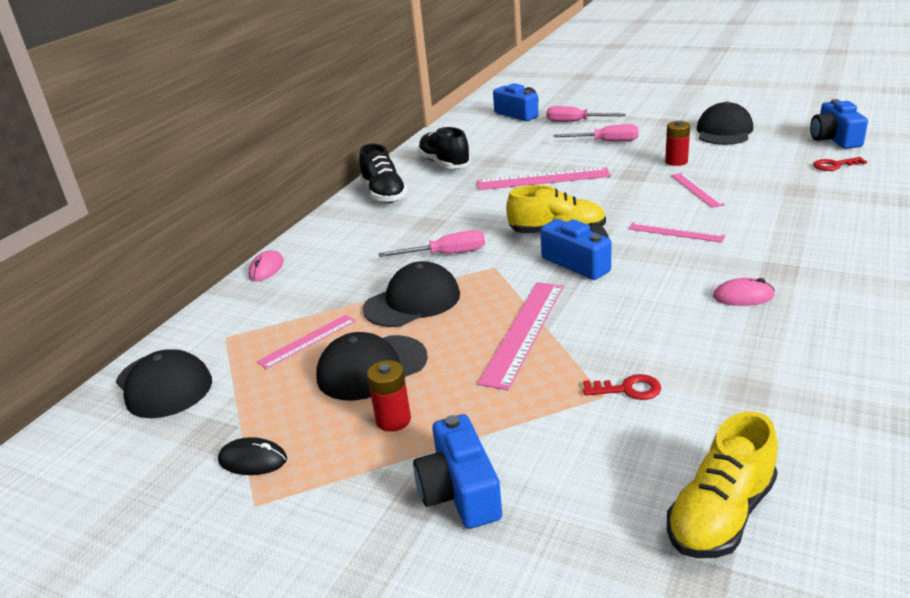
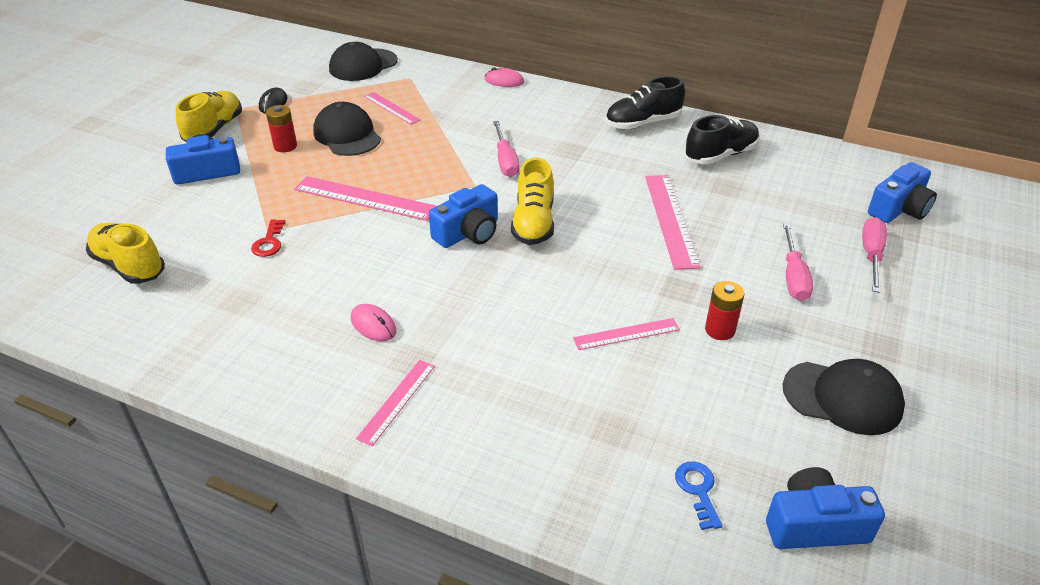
camera: 85 degrees right, 10 degrees up
black cap [363,261,460,327] -> none
pink ruler [628,222,725,243] -> pink ruler moved to [356,360,435,446]
pink mouse [713,278,775,306] -> pink mouse turned 45 degrees counterclockwise [351,304,396,341]
red key [813,157,867,171] -> blue key [675,462,722,530]
none -> yellow shoe [176,91,242,142]

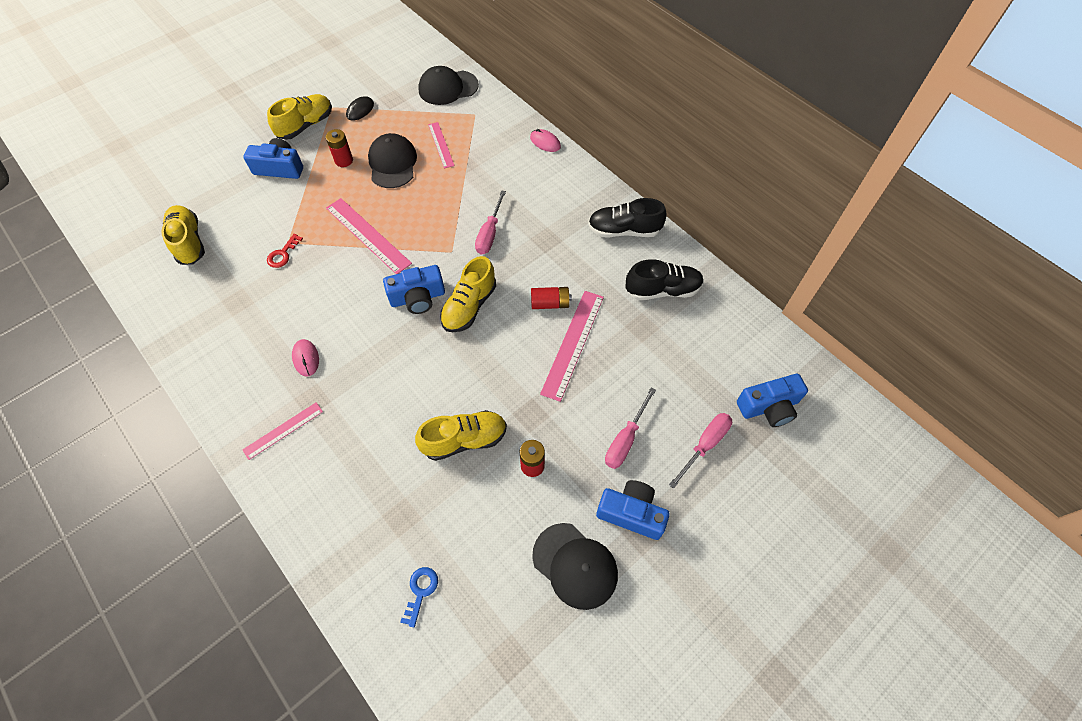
camera: 25 degrees right, 20 degrees up
pink ruler [573,318,680,350] -> yellow shoe [415,410,507,461]
blue camera [766,467,885,549] -> blue camera moved to [596,480,670,540]
none -> red battery [531,287,572,309]

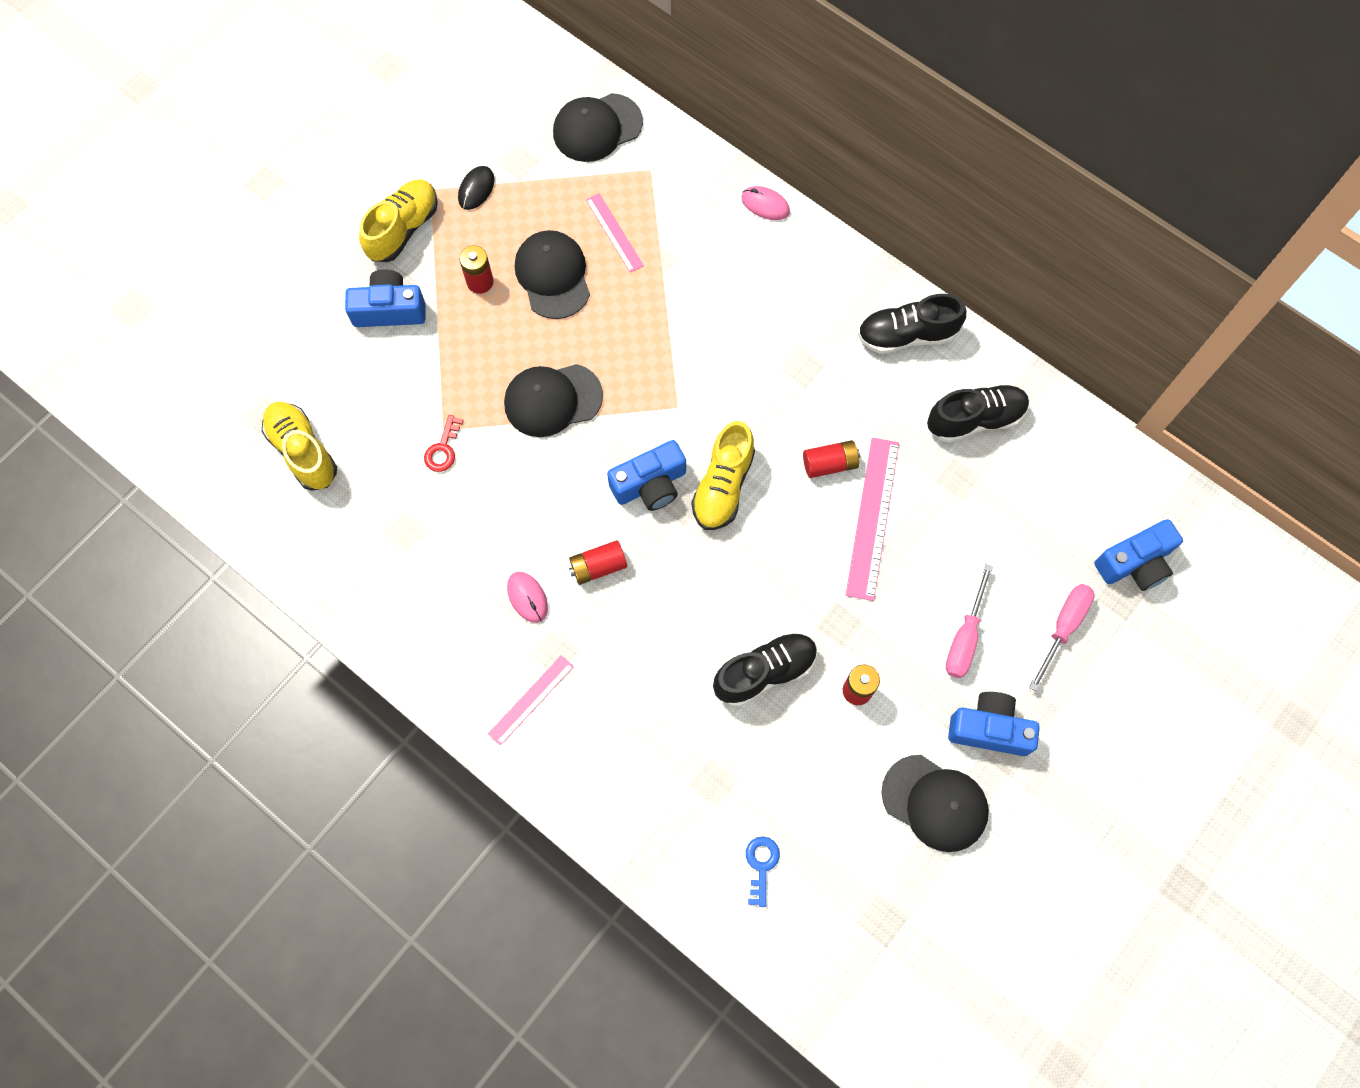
camera: 10 degrees left, 10 degrees up
pink ruler [326,198,412,274] -> black cap [504,364,603,437]
yellow shoe [415,410,507,461] -> black shoe [713,631,818,707]
pink screwdriver [475,190,506,254] -> none
none -> red battery [569,540,627,585]

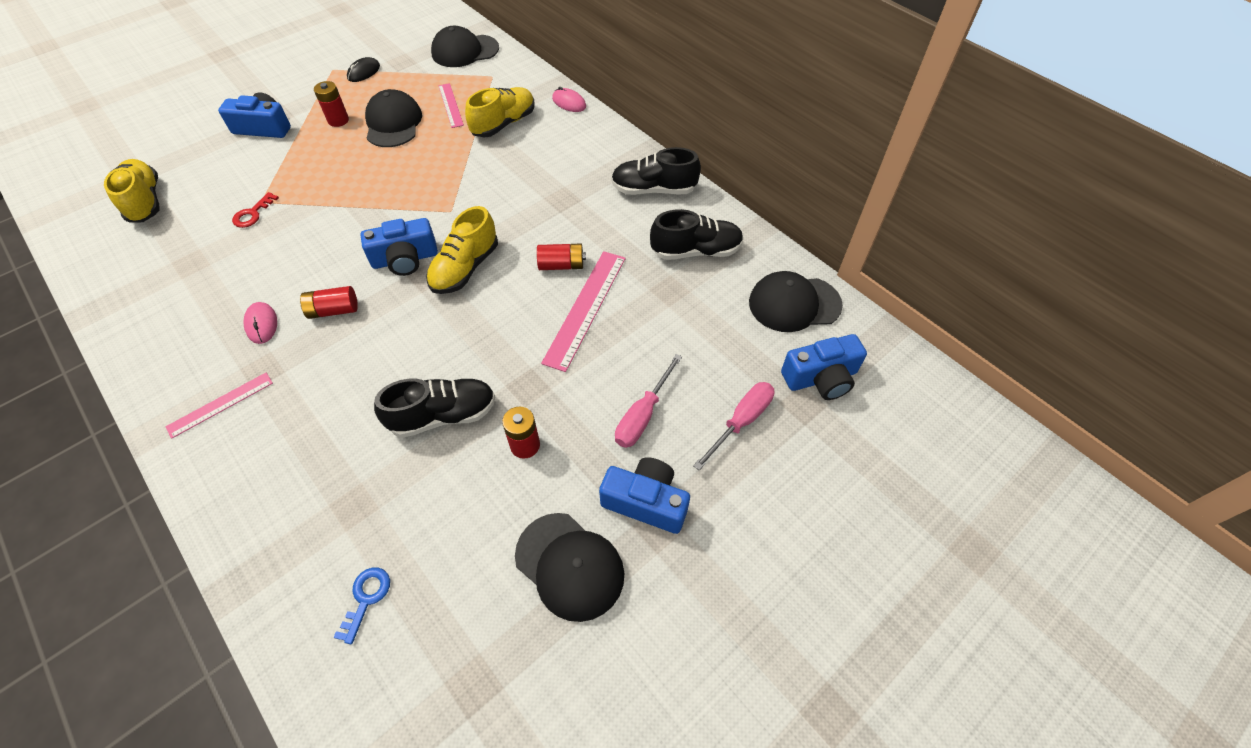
camera: 10 degrees right, 15 degrees down
yellow shoe [359,179,438,262] -> yellow shoe moved to [465,87,535,138]
black cap [504,364,603,437] -> black cap moved to [749,271,843,332]

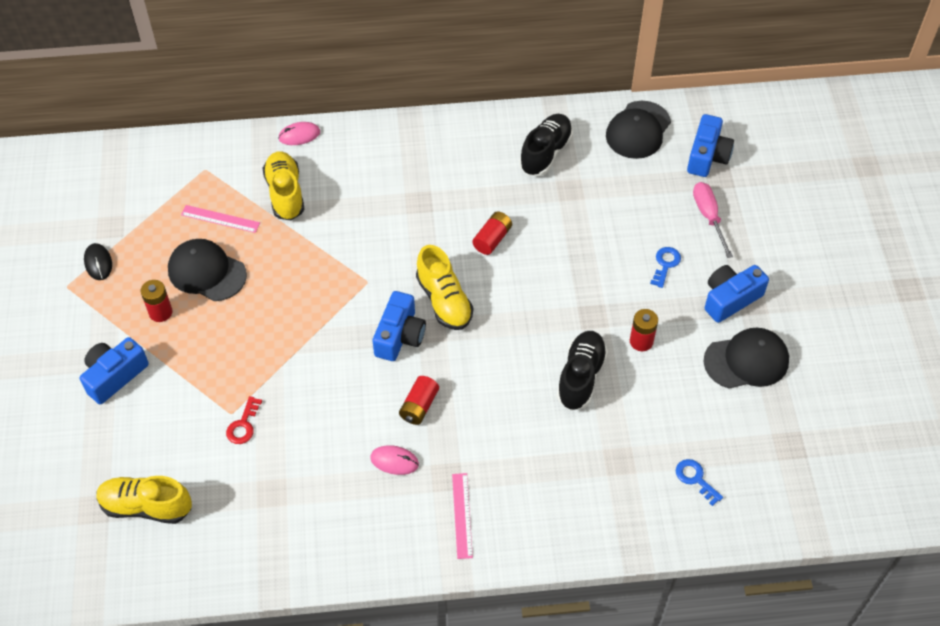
camera: 55 degrees left, 0 degrees up
red key [232,192,279,228] -> red key turned 45 degrees clockwise [226,396,262,444]
black cap [431,26,499,67] -> none
pink ruler [541,251,626,372] -> none
black shoe [611,147,701,195] -> none
pink screwdriver [615,354,682,448] -> blue key [650,247,681,288]

